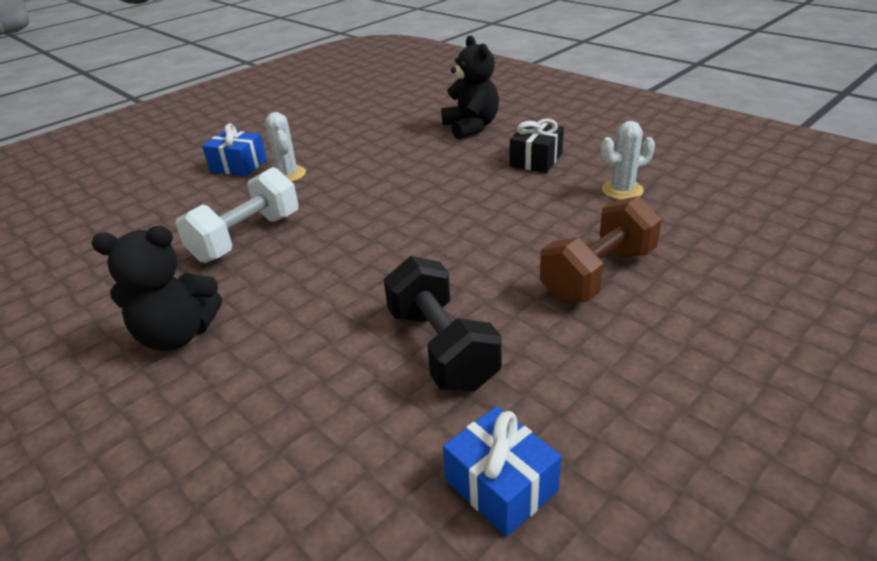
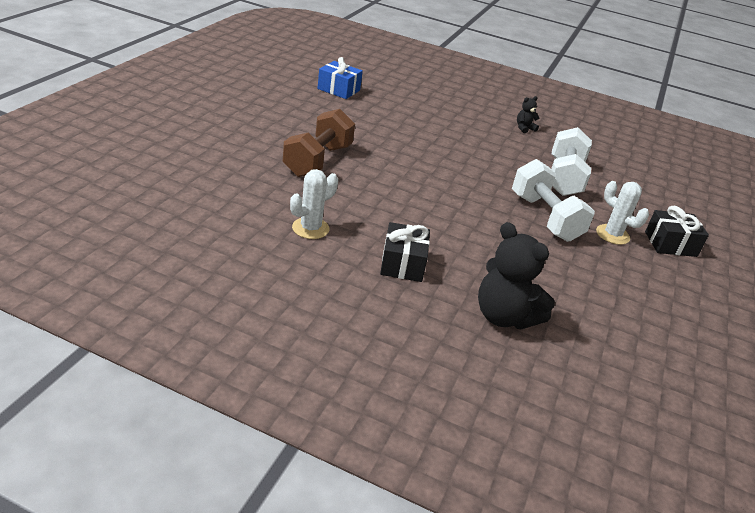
camera: 150 degrees right, 0 degrees up
black teddy bear [91,226,222,351] -> black teddy bear [517,96,539,133], size x0.47
blue gift [202,123,267,176] -> black gift [645,206,709,257]
black dumbbell [384,256,502,392] -> none
none -> white dumbbell [512,159,595,242]

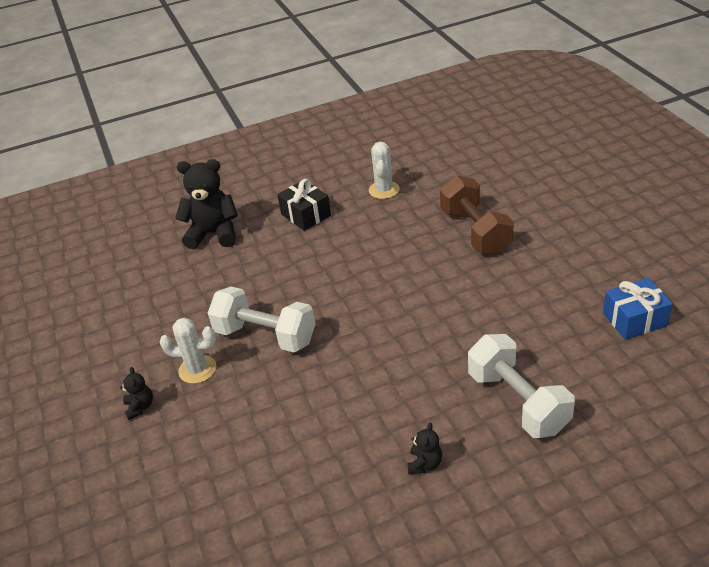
camera: 145 degrees right, 5 degrees up
white dumbbell [551,127,592,196] -> white dumbbell moved to [468,334,575,438]
black gift [645,206,709,257] -> black teddy bear [120,367,153,420]

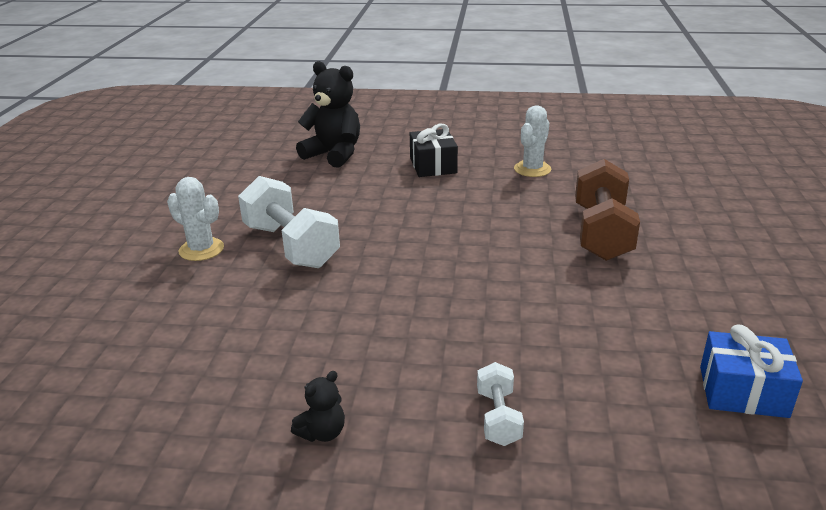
camera: 25 degrees right, 10 degrees down
black teddy bear [120,367,153,420] -> none
white dumbbell [468,334,575,438] -> white dumbbell [477,362,524,446], size x0.50

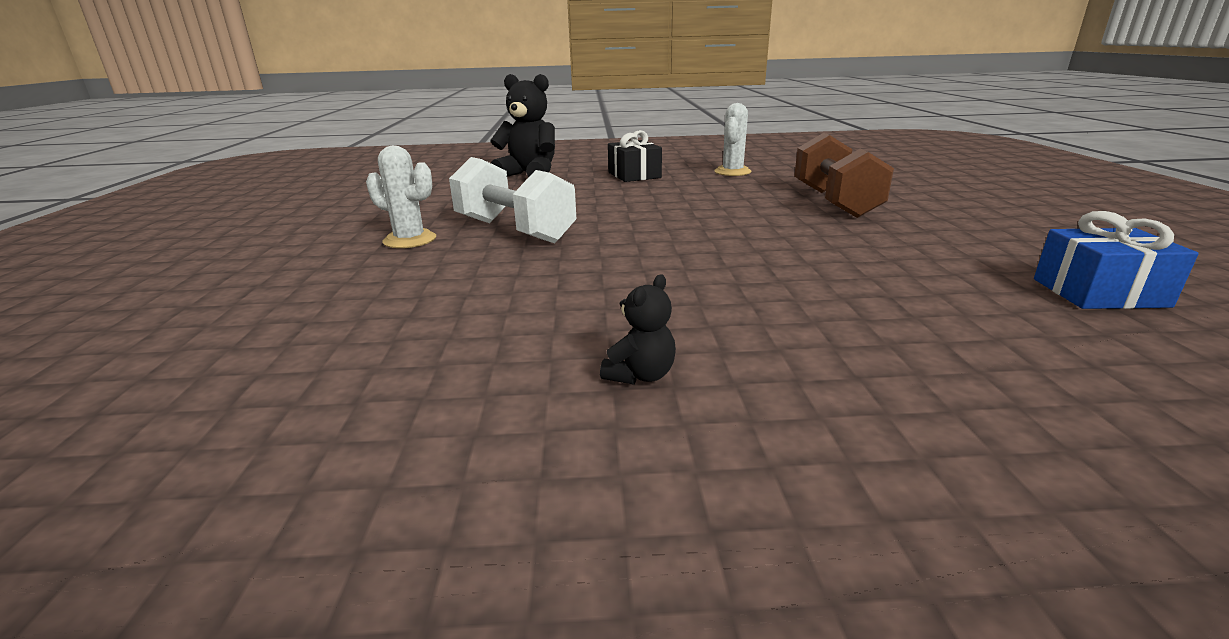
camera: 10 degrees left, 5 degrees down
white dumbbell [477,362,524,446] -> none

